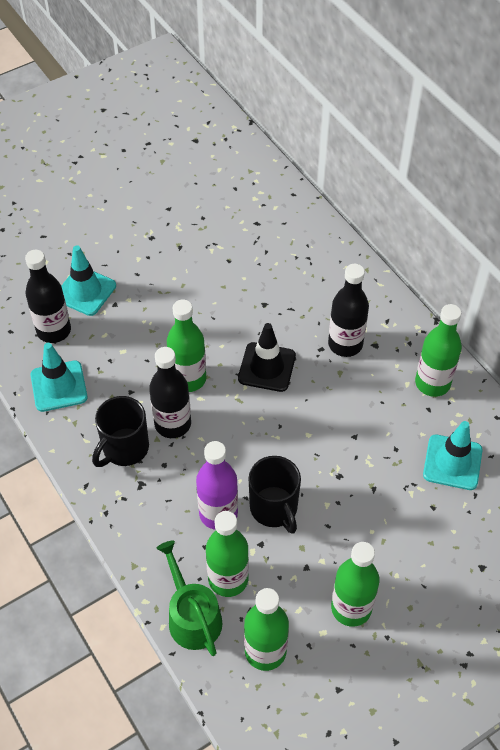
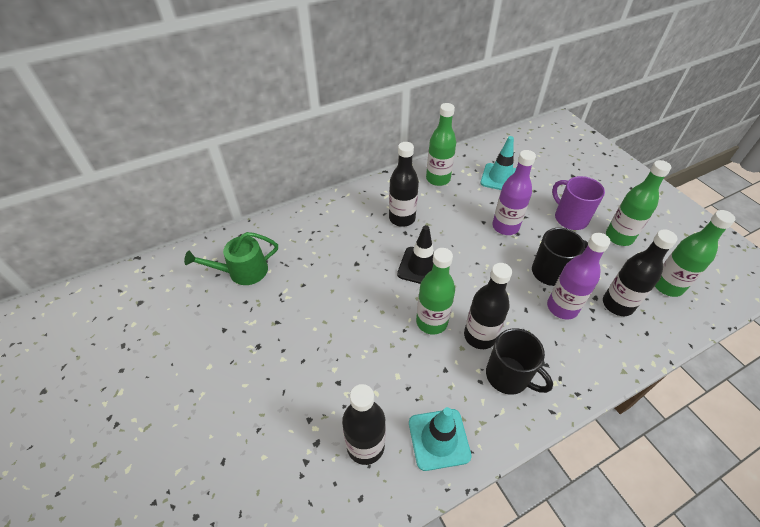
camera: 85 degrees left, 5 degrees down
turquoise traffic cone [61,245,116,316] -> none
green watering can [157,540,223,656] -> green watering can moved to [184,232,278,285]
green bottle [206,511,249,597] -> black bottle [603,229,678,316]
none -> purple bottle [492,150,536,235]
none -> purple mug [552,176,605,230]

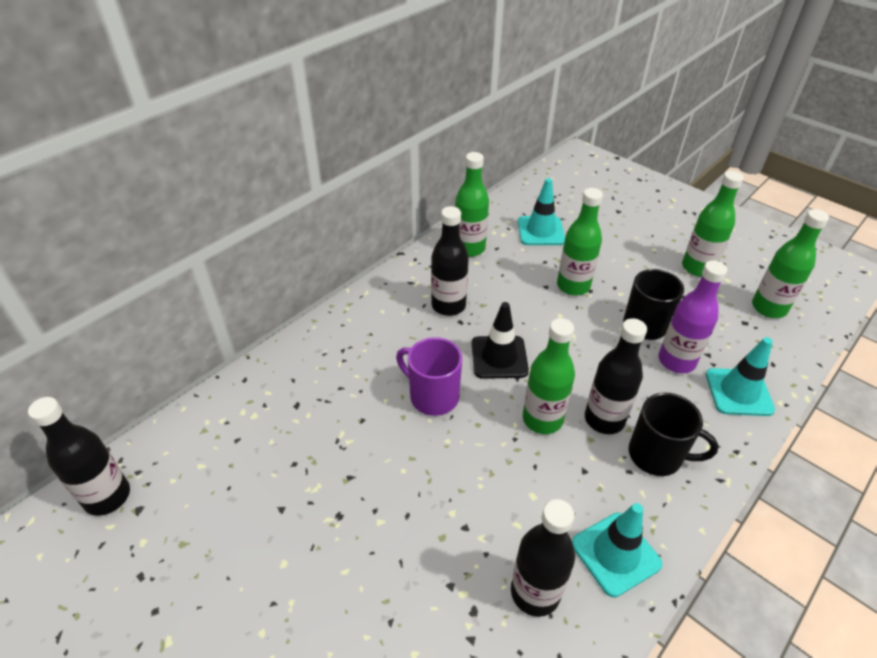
camera: 20 degrees left, 5 degrees down
green watering can [184,232,278,285] -> none
purple bottle [492,150,536,235] -> green bottle [557,188,603,296]
purple mug [552,176,605,230] -> purple mug moved to [396,337,462,416]
black bottle [603,229,678,316] -> black bottle moved to [28,397,130,516]
none -> turquoise traffic cone [706,337,775,416]

